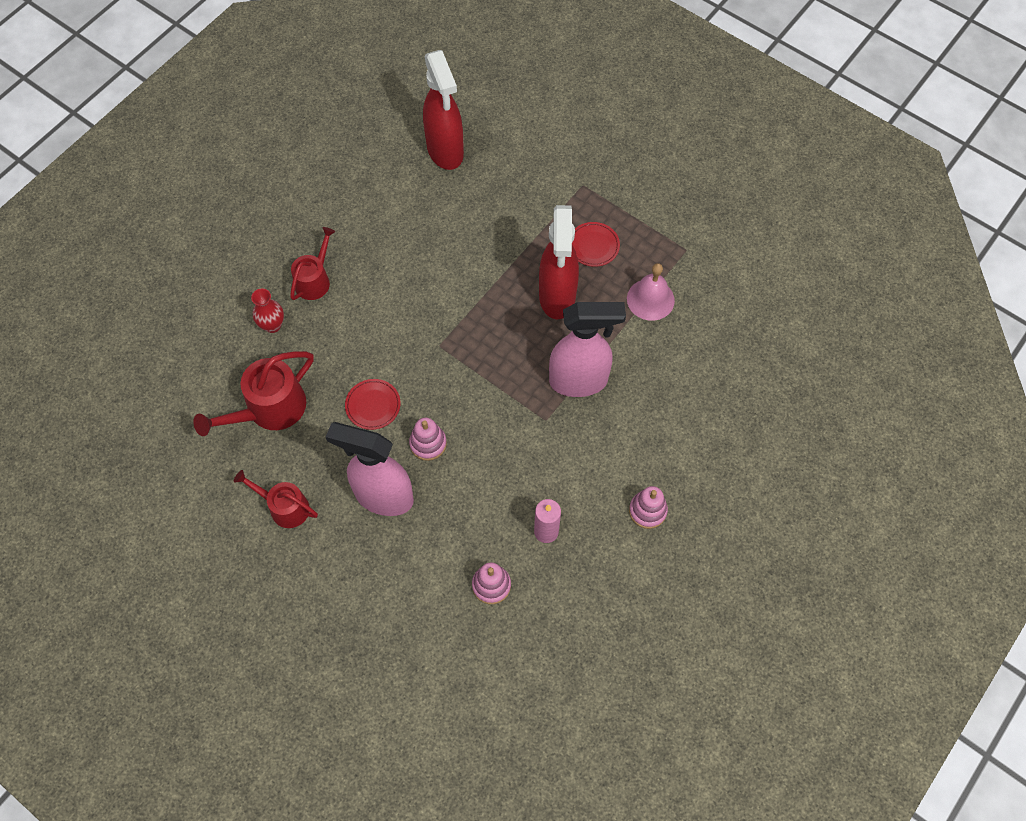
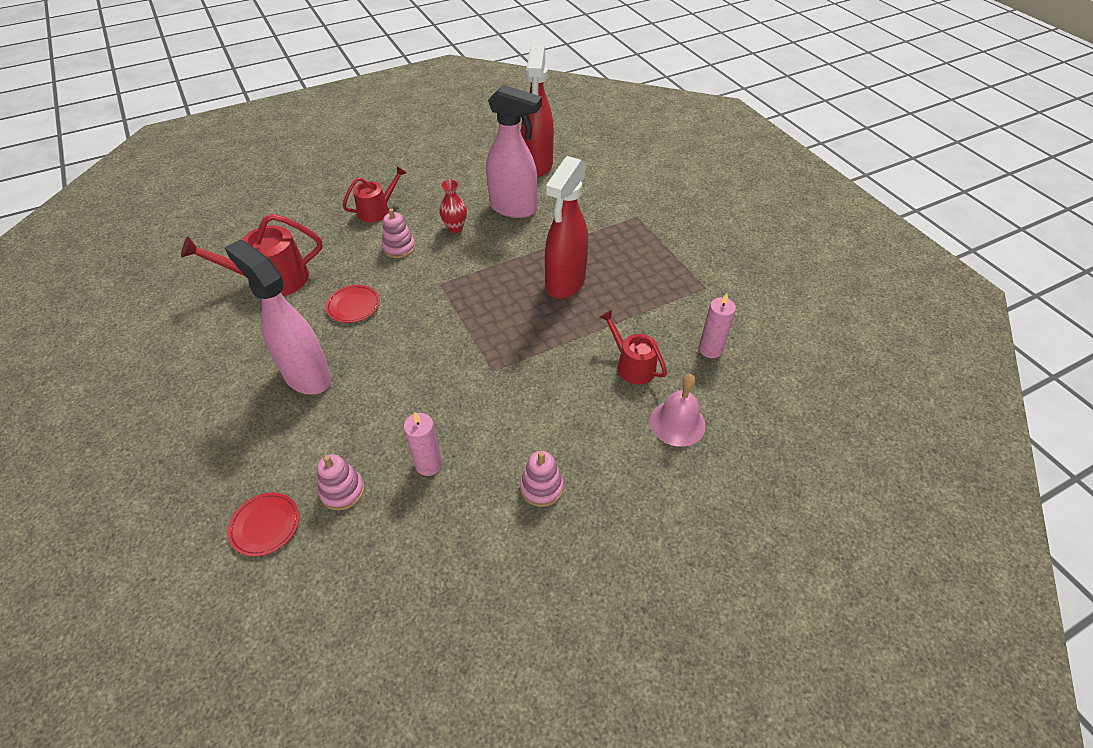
camera: 25 degrees right, 15 degrees down
red watering can [234,470,318,528] -> red watering can moved to [600,310,667,384]
red vase [251,289,284,333] -> red vase moved to [439,180,467,233]
pink stacking toy [409,418,447,461] -> pink stacking toy moved to [382,208,415,258]
pink spray bottle [549,302,626,397] -> pink spray bottle moved to [486,85,542,218]
red plate [572,222,620,267] -> red plate moved to [228,493,299,557]
pink bell [627,263,675,321] -> pink bell moved to [650,374,706,447]
none -> pink candle [699,293,736,358]

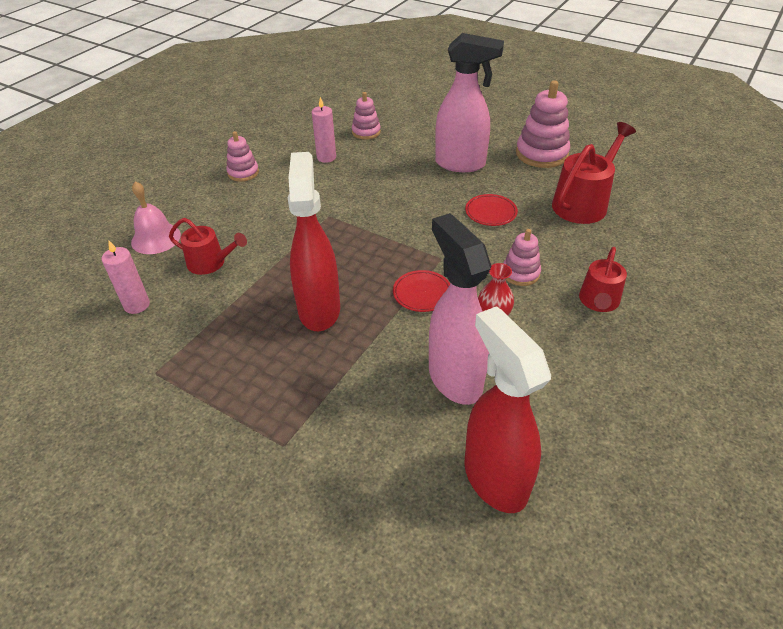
camera: 150 degrees right, 5 degrees down
red plate [228,493,299,557] -> red plate moved to [393,270,450,312]
pink spray bottle [486,85,542,218] -> pink spray bottle turned 75 degrees clockwise [429,213,491,405]
none -> pink stacking toy [516,80,570,168]

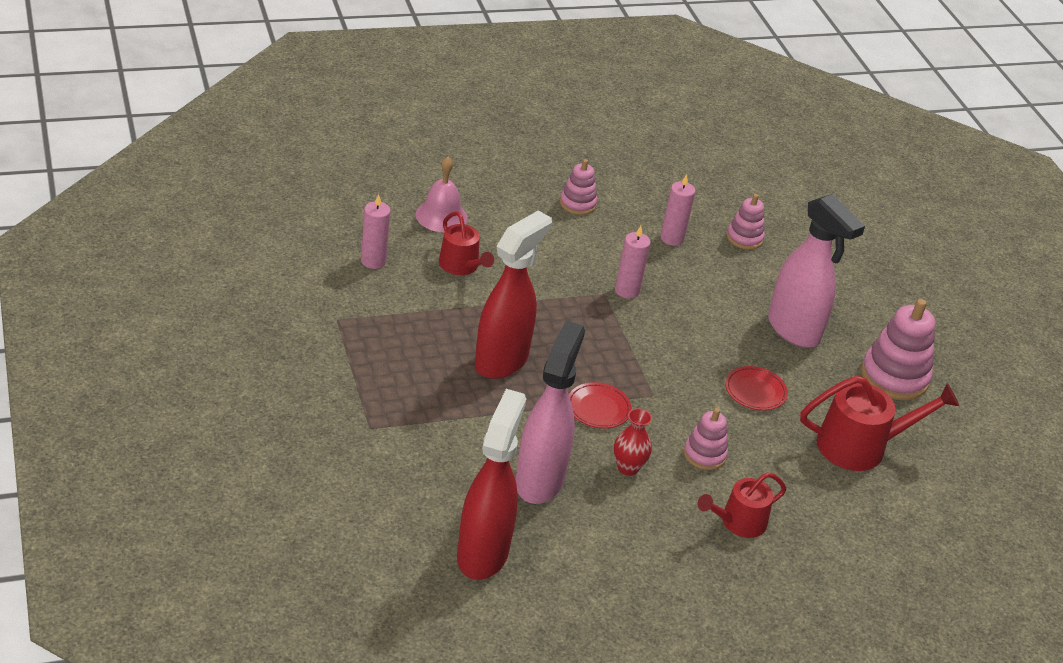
camera: 35 degrees right, 5 degrees down
none -> pink candle [615,226,651,299]

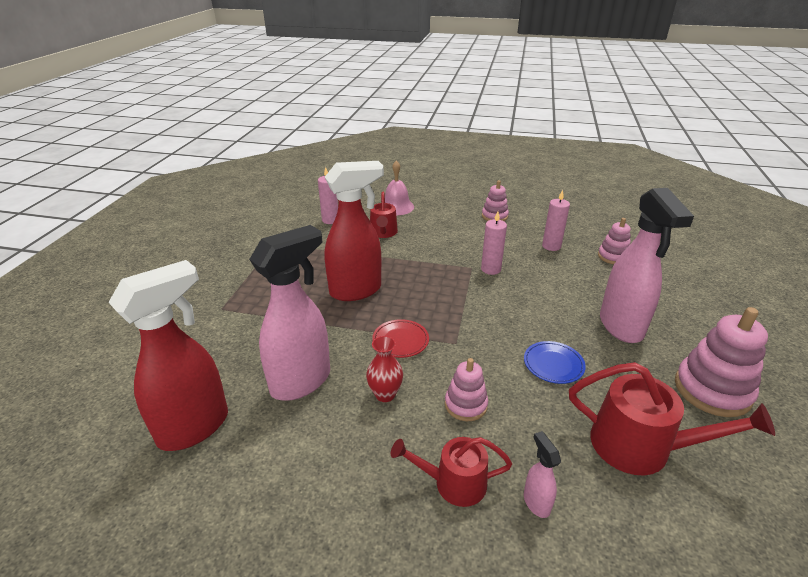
camera: 35 degrees right, 5 degrees down
red plate [725,366,788,410] -> blue plate [524,341,586,384]
none -> pink spray bottle [524,431,561,518]

